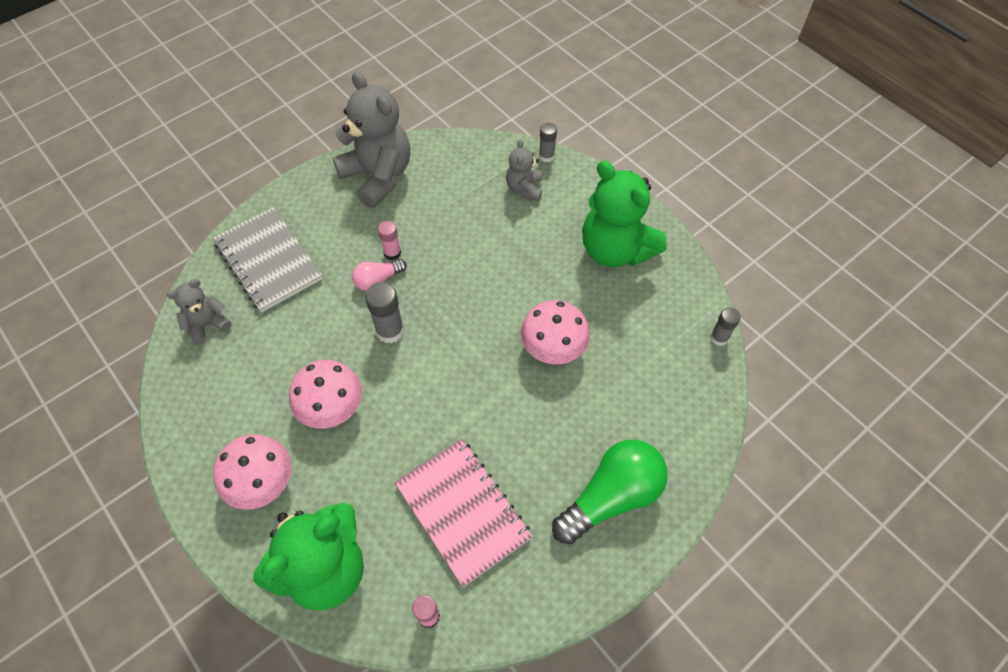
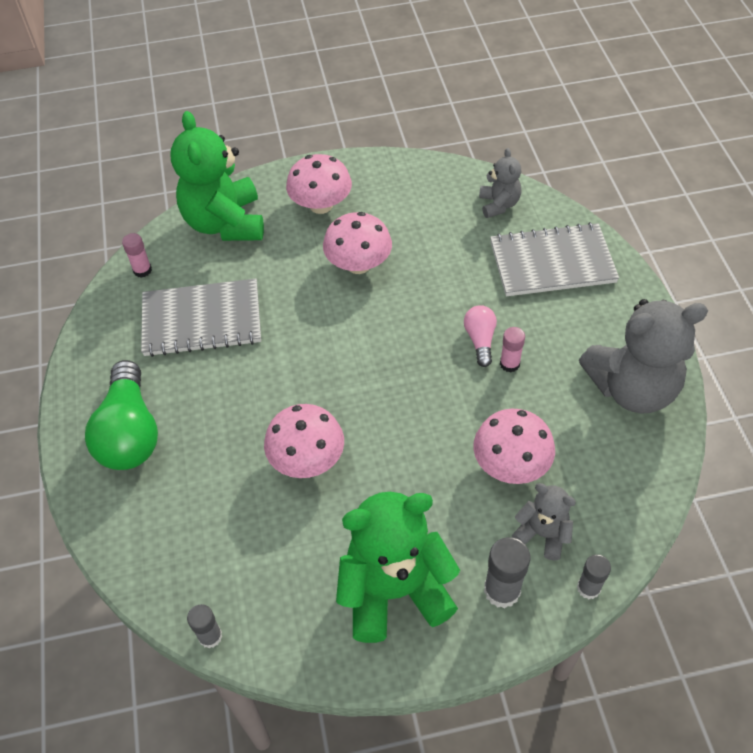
camera: 120 degrees right, 5 degrees down
grey glue stick [365,282,404,343] -> grey glue stick moved to [484,537,531,608]
pink notebook [394,439,533,587] -> grey notebook [141,279,261,357]
none -> pink mushroom [473,409,555,484]

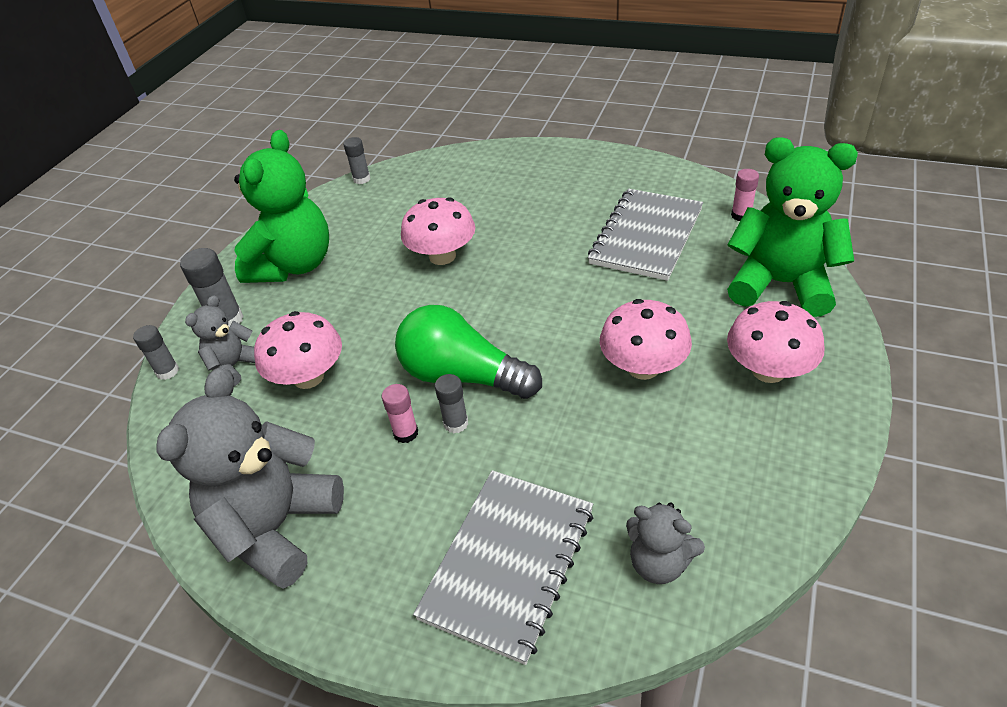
camera: 125 degrees right, 10 degrees down
green light bulb [85,360,158,470] -> green light bulb moved to [395,305,542,399]
pink light bulb [464,305,497,367] -> grey glue stick [435,374,468,433]
grey teddy bear [512,483,576,561] -> grey teddy bear turned 150 degrees clockwise [185,295,255,386]

